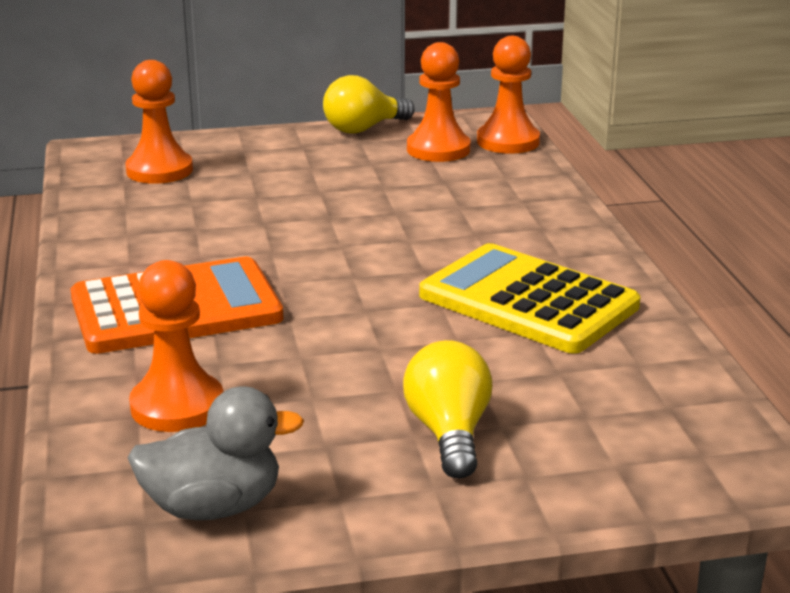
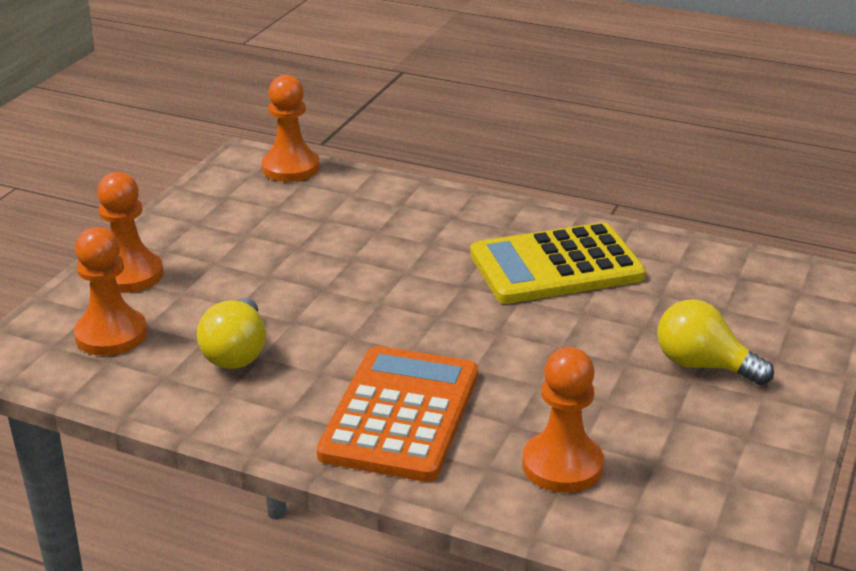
camera: 55 degrees left, 5 degrees up
grey duck [128,386,304,520] -> none
yellow light bulb [323,75,415,134] -> yellow light bulb moved to [197,298,266,369]
orange pawn [407,42,471,162] -> orange pawn moved to [97,172,163,293]

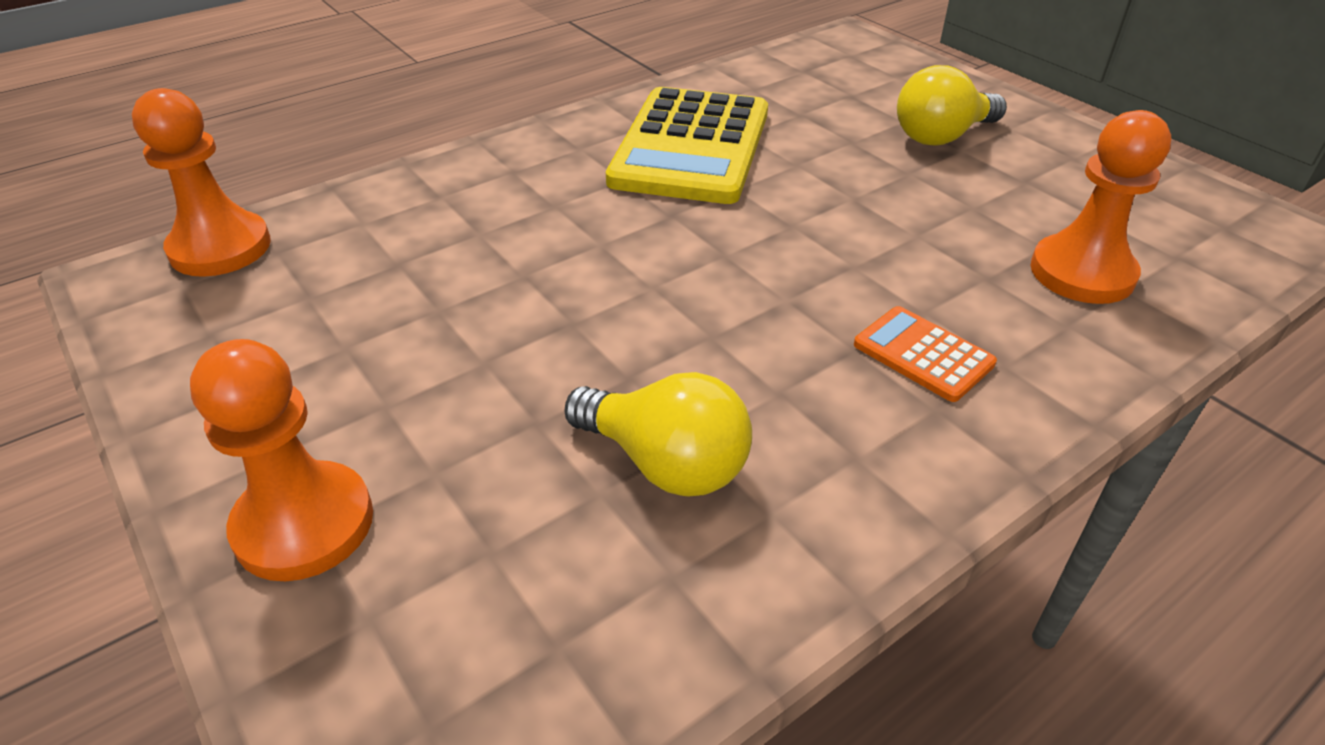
camera: 60 degrees left, 10 degrees up
orange pawn [74,227,147,356] -> none
orange calculator [317,346,478,482] -> orange calculator [854,306,997,402], size x0.46

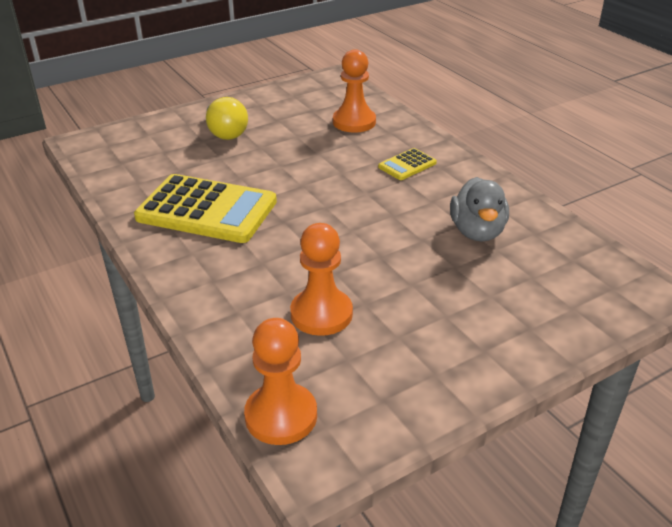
camera: 85 degrees left, 5 degrees down
orange pawn [190,339,373,581] -> orange pawn moved to [290,223,353,336]
yellow light bulb [564,372,752,496] -> grey duck [450,177,509,242]
orange calculator [854,306,997,402] -> yellow calculator [378,148,437,180]

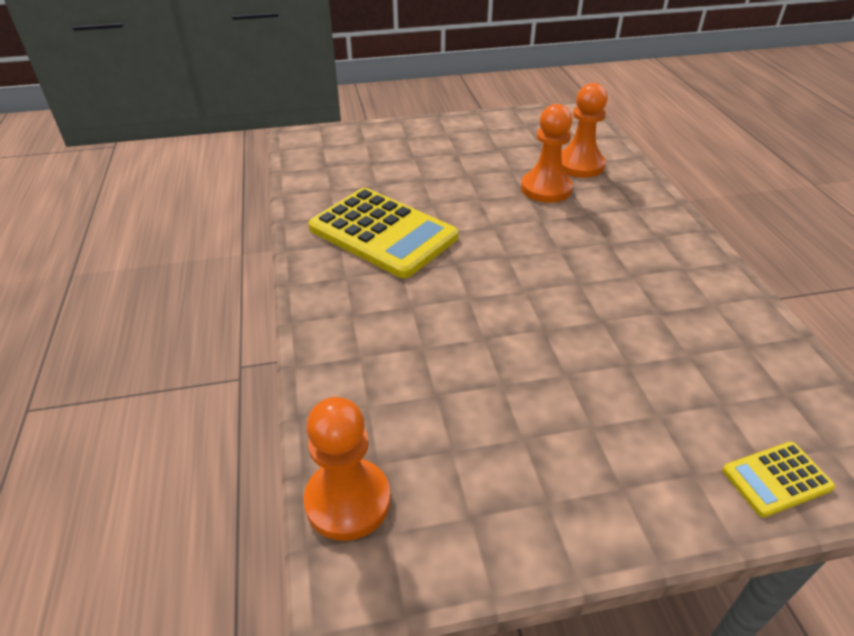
camera: 20 degrees right, 5 degrees up
yellow light bulb [206,97,248,140] -> none
orange pawn [290,223,353,336] -> orange pawn moved to [521,104,573,203]
yellow calculator [378,148,437,180] -> yellow calculator moved to [722,442,835,517]
grey duck [450,177,509,242] -> none

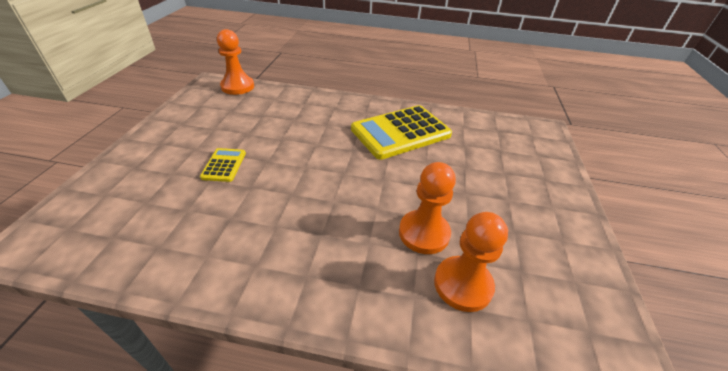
camera: 110 degrees right, 0 degrees up
yellow calculator [722,442,835,517] -> yellow calculator moved to [200,148,246,182]

